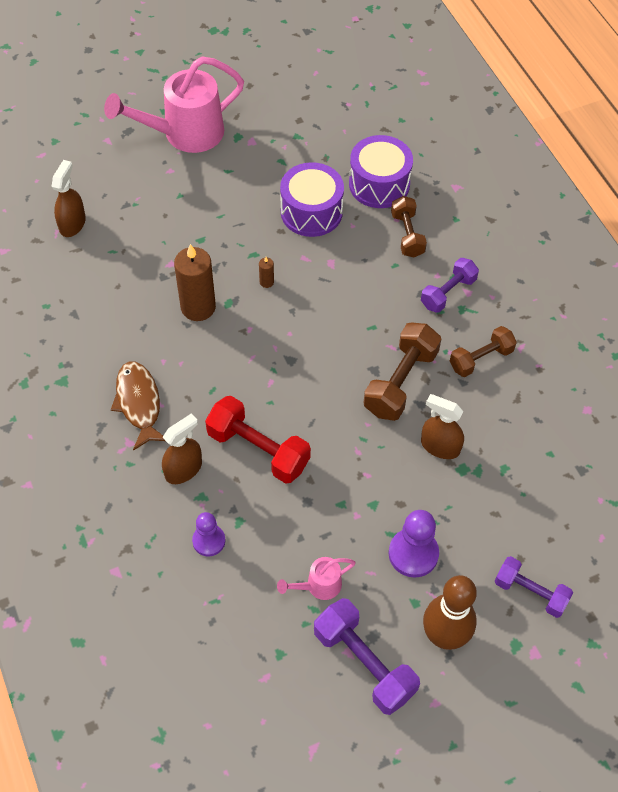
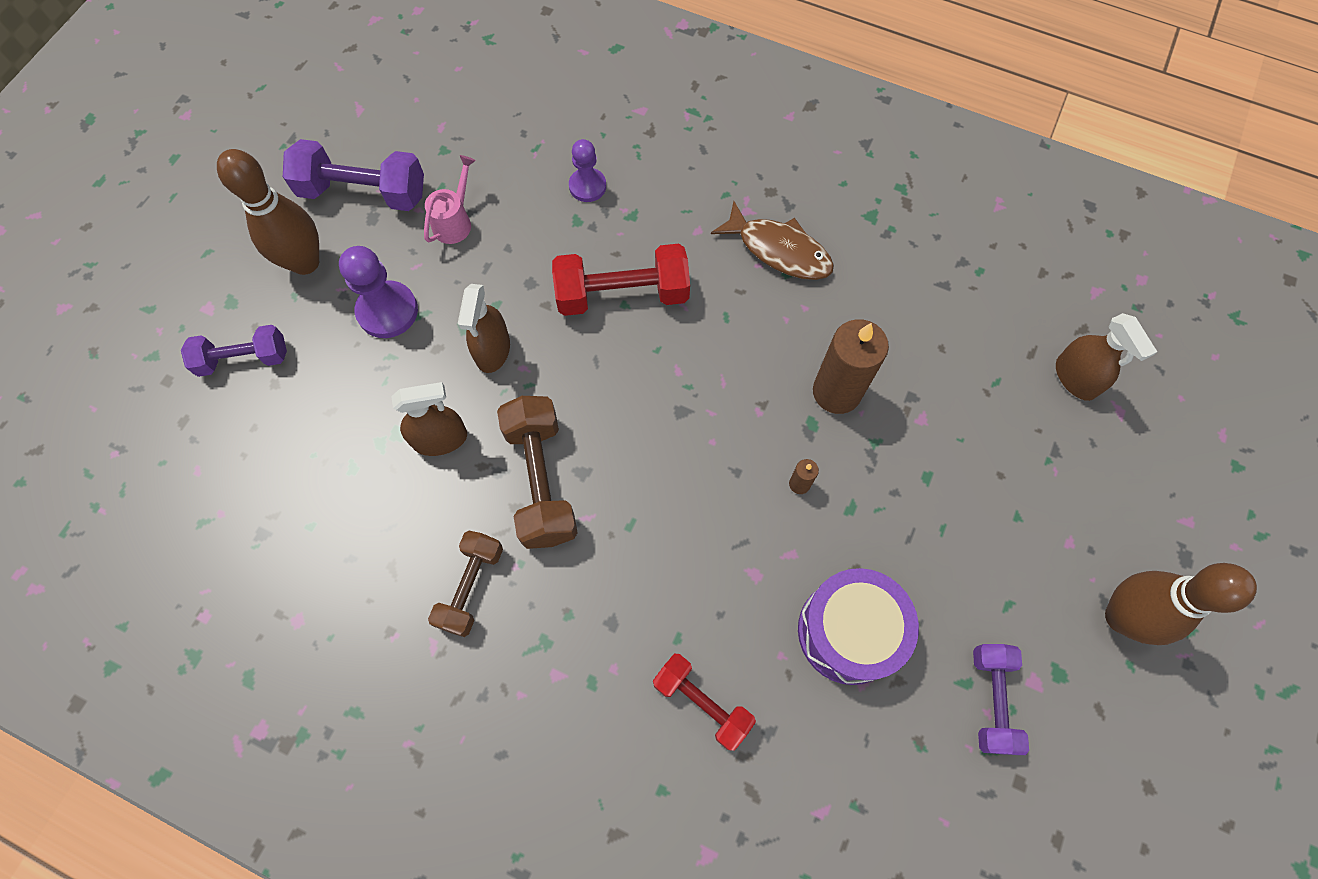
camera: 140 degrees right, 10 degrees up
pink watering can [104,56,244,153] -> brown bowling pin [1105,563,1257,645]
brown spray bottle [162,413,202,484] -> brown spray bottle moved to [458,284,510,373]
purple drum [349,135,413,208] -> none
brown dumbbell [391,196,427,257] -> red dumbbell [653,654,756,751]
purple dumbbell [421,258,479,313] -> purple dumbbell moved to [973,644,1029,755]

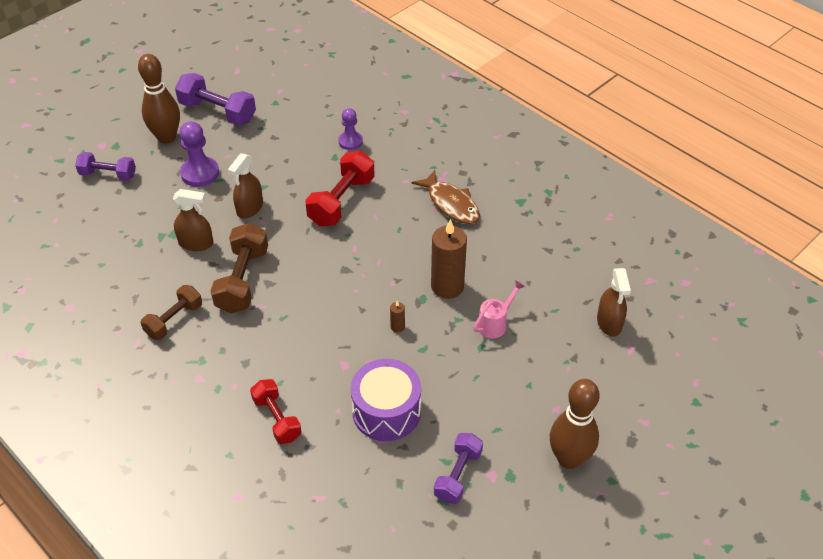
camera: 20 degrees right, 20 degrees down
pink watering can [424,155,476,244] -> pink watering can moved to [473,280,525,338]
red dumbbell [552,244,690,316] -> red dumbbell turned 75 degrees counterclockwise [305,151,375,226]

